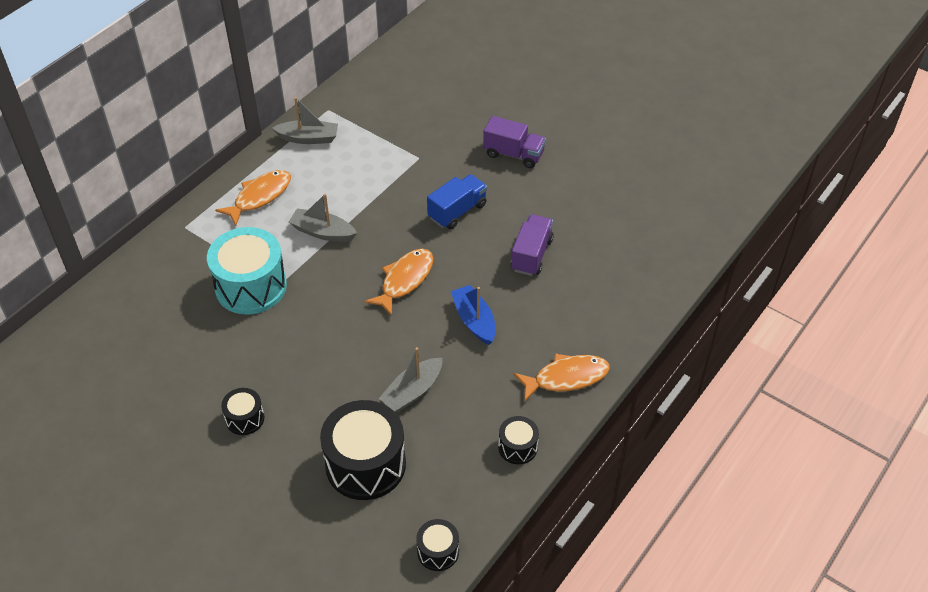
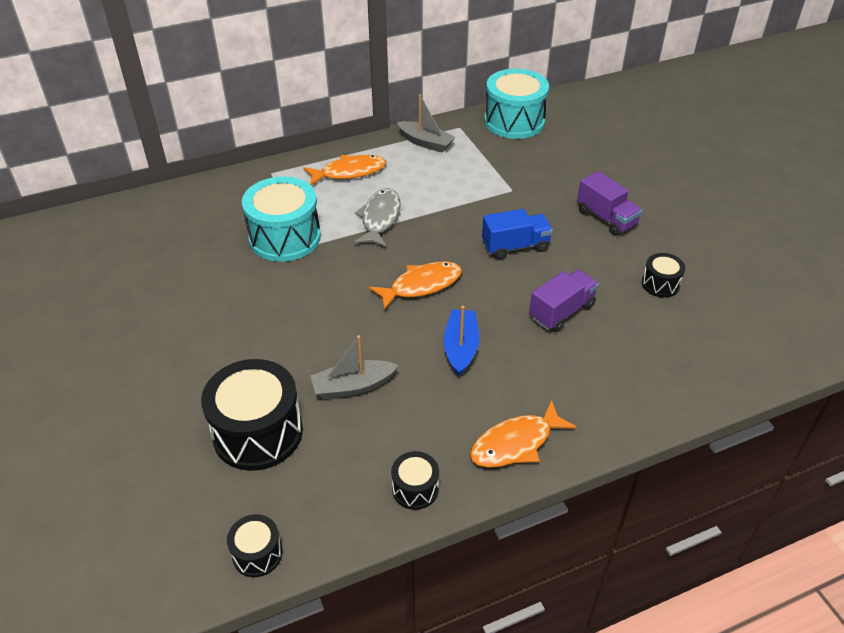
camera: 30 degrees right, 5 degrees down
black drum [221,388,264,435] -> black drum moved to [642,253,685,298]
grey boat [289,194,357,242] -> grey fish [354,188,401,247]
orange fish [513,353,610,402] -> orange fish turned 135 degrees clockwise [470,400,577,468]
none -> turquoise drum [484,69,549,139]

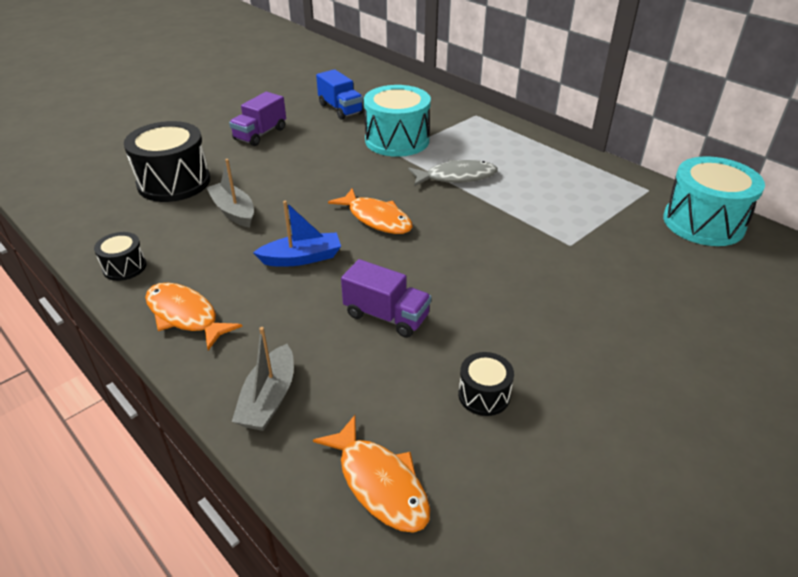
camera: 70 degrees right, 5 degrees down
black drum [227,514,283,577] -> none
orange fish [303,155,386,185] -> orange fish moved to [313,415,430,533]
grey boat [397,94,455,153] -> grey boat moved to [232,327,294,431]
blue truck [482,209,553,259] -> blue truck moved to [316,69,364,120]
purple truck [577,171,642,236] -> purple truck moved to [229,92,286,146]

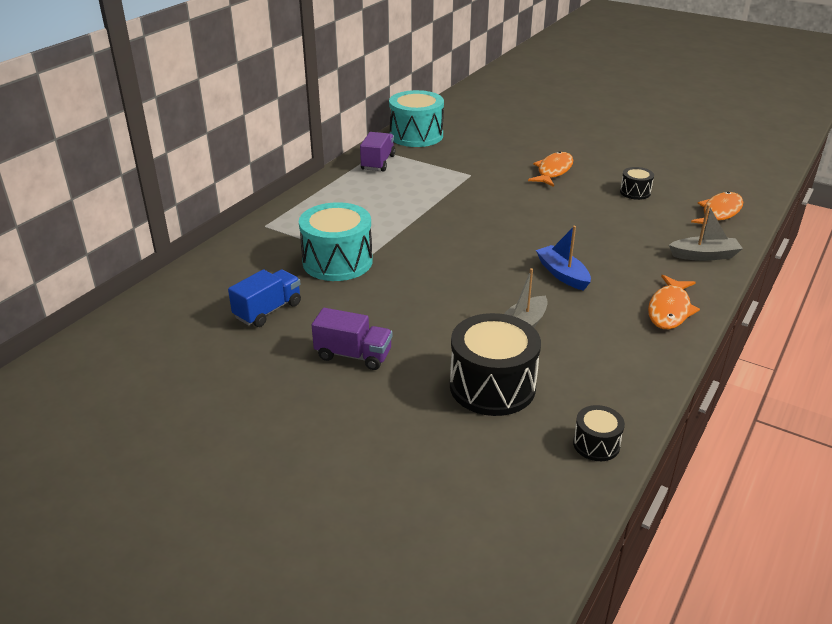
camera: 105 degrees left, 5 degrees down
black drum [94,232,146,281] -> black drum moved to [573,405,625,461]
orange fish [328,188,413,234] -> orange fish moved to [528,151,573,187]
purple truck [341,259,431,338] -> purple truck moved to [360,132,395,172]
grey fish [408,159,498,186] -> none

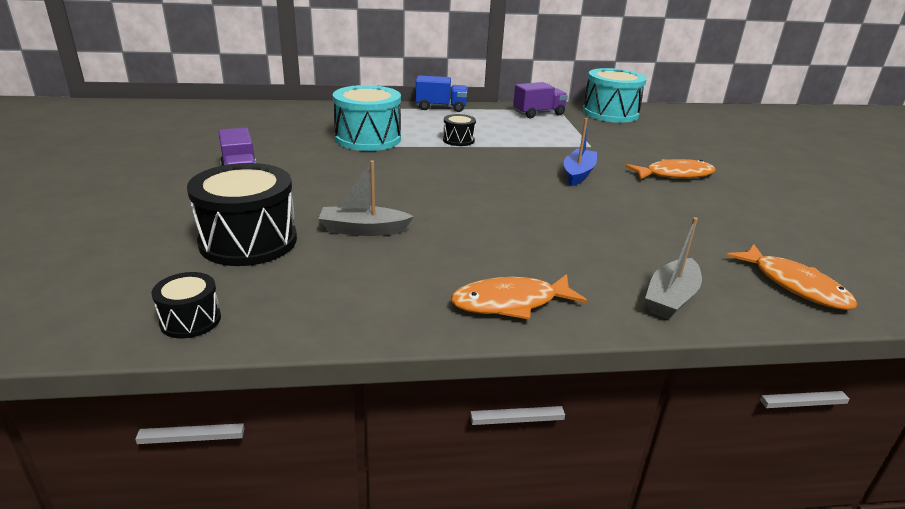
camera: 50 degrees right, 5 degrees down
blue truck [228,269,301,327] -> blue truck moved to [415,75,467,112]
blue boat [536,226,591,291] -> blue boat moved to [564,118,597,186]
black drum [620,167,654,200] -> black drum moved to [443,114,476,146]
grey boat [669,204,743,261] -> grey boat turned 75 degrees clockwise [645,217,702,319]
orange fish [691,192,743,224] -> orange fish turned 60 degrees clockwise [726,244,857,310]

